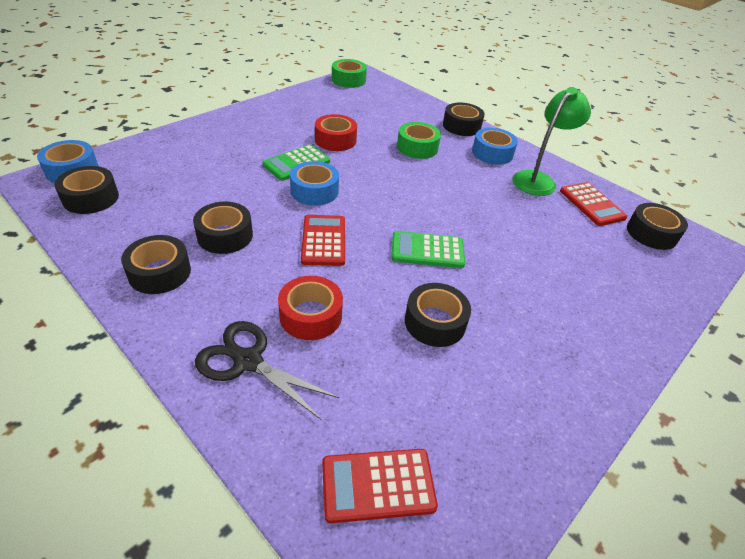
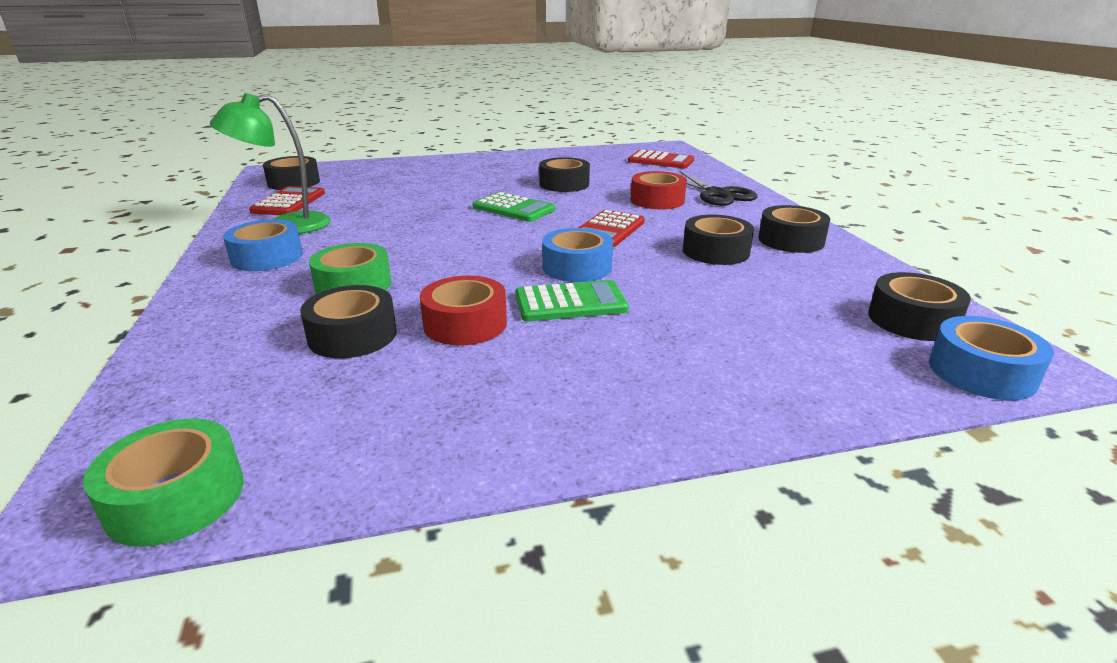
camera: 145 degrees left, 15 degrees down
black tape [443,103,485,136] -> black tape moved to [300,285,397,358]

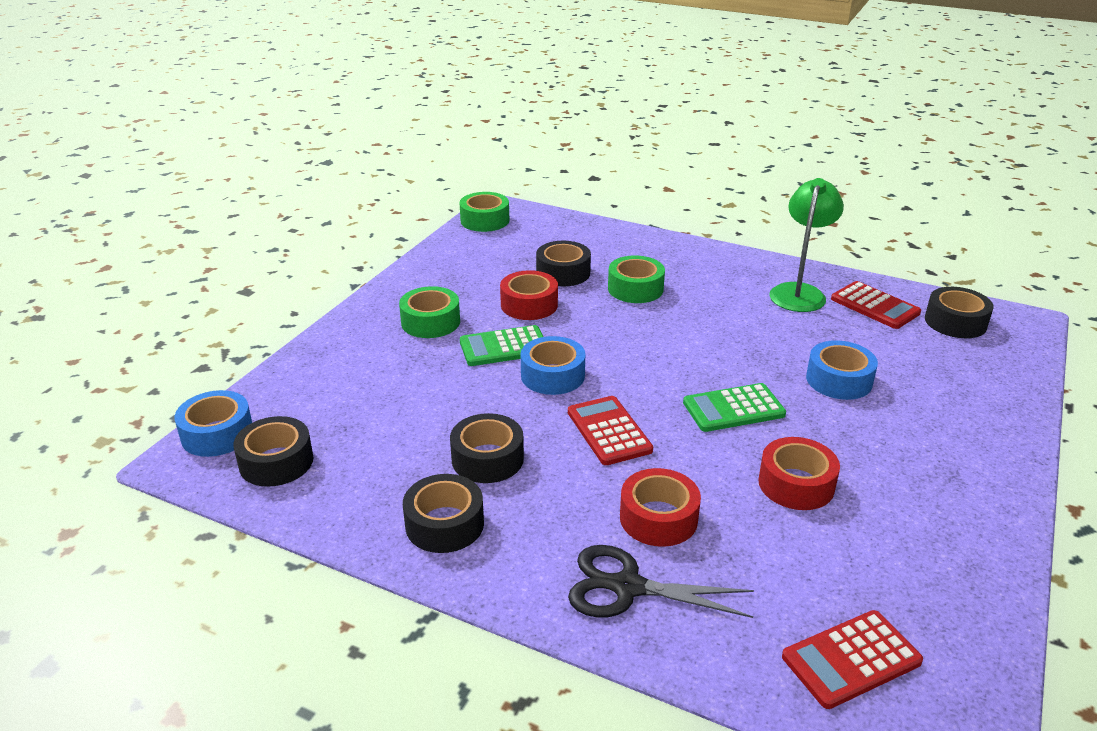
camera: 130 degrees right, 5 degrees up
blue tape [223,219,303,271] -> blue tape moved to [806,340,878,400]
green calculator [515,280,629,321] -> green calculator turned 45 degrees clockwise [460,325,544,366]
black tape [539,157,590,192] -> red tape [758,437,840,510]
none -> green tape [399,286,460,338]

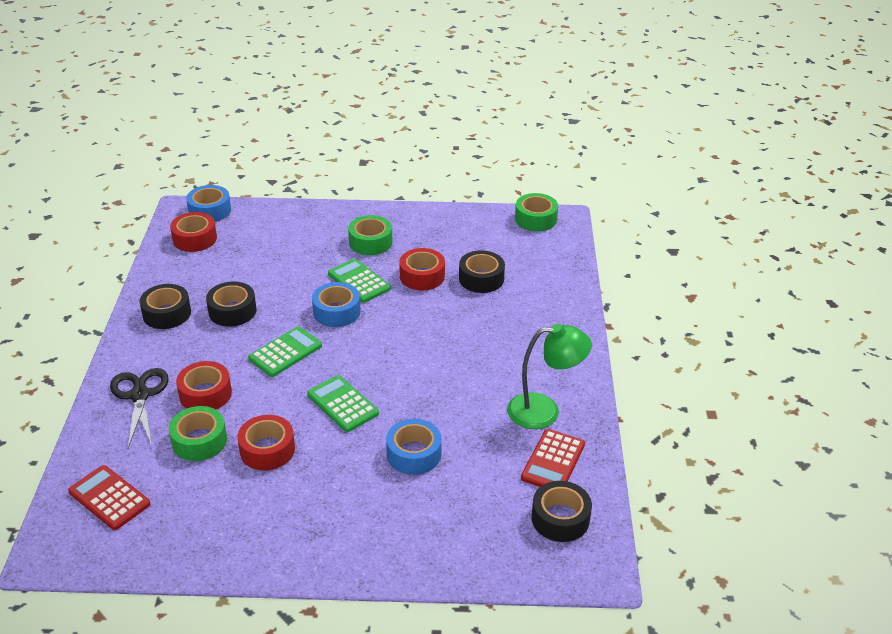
camera: 65 degrees right, 5 degrees up
black tape [233,416,313,487] -> red tape [170,212,217,252]
red calculator [568,396,653,465] -> green calculator [248,326,322,377]
green tape [608,255,665,303] -> green tape moved to [169,406,227,461]

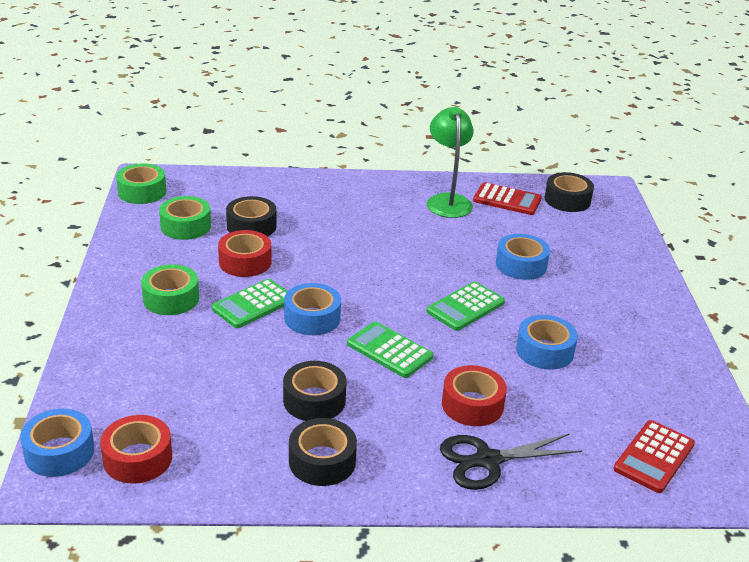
camera: 95 degrees left, 5 degrees down
green tape [169,406,227,461] -> green tape moved to [159,196,211,240]
red tape [237,415,295,471] -> blue tape [516,315,578,370]

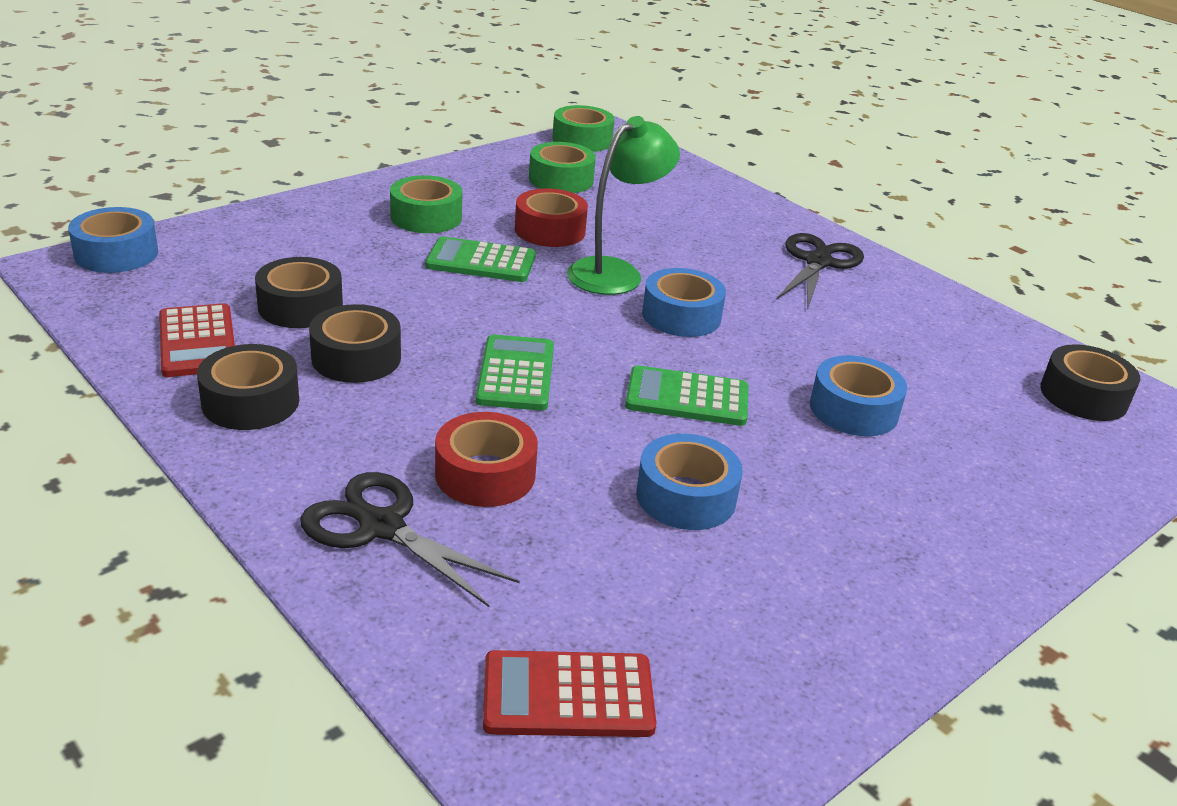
camera: 50 degrees right, 0 degrees up
red tape [100,415,172,484] -> none
black tape [226,196,277,237] -> black tape moved to [255,257,343,328]
blue tape [284,283,341,335] -> blue tape moved to [642,268,726,337]
green lamp [427,107,473,218] -> green lamp moved to [567,116,680,295]
red calculator [473,182,542,215] -> red calculator moved to [159,303,235,377]
none -> black scissors [777,233,864,308]

